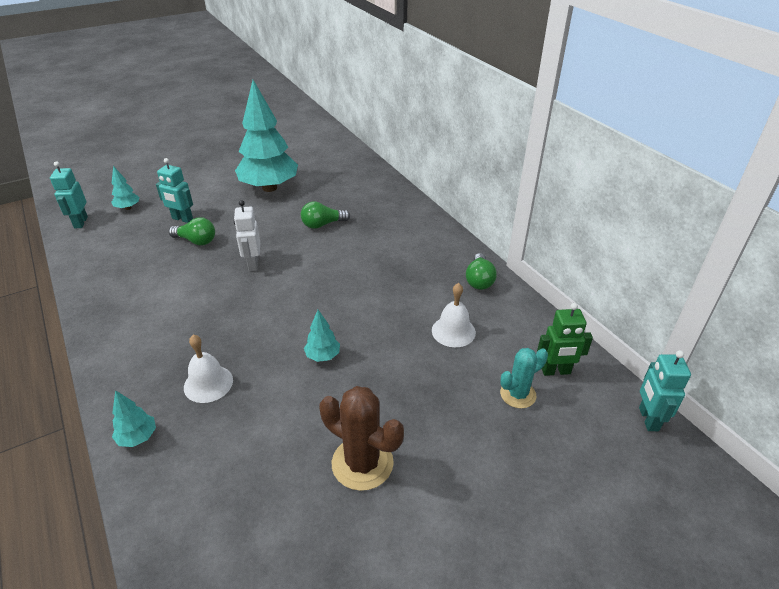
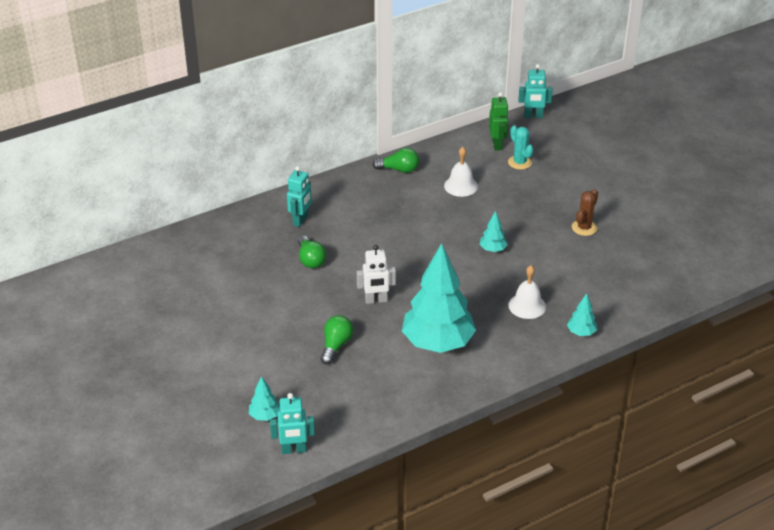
camera: 90 degrees left, 0 degrees up
turquoise robot [156,158,193,223] -> turquoise robot moved to [287,166,312,227]
turquoise tree [235,80,298,192] -> turquoise tree moved to [402,243,476,353]
brown cactus [320,386,404,491] -> brown cactus [572,189,598,236], size x0.64

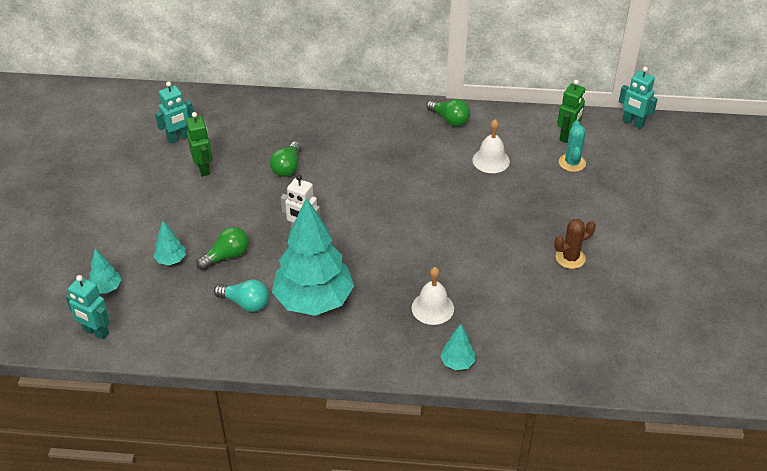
camera: 35 degrees right, 5 degrees up
turquoise robot [287,166,312,227] -> turquoise robot moved to [155,81,194,143]
turquoise tree [480,211,508,252] -> turquoise tree moved to [153,221,186,265]
none -> green robot [186,112,212,176]
none -> turquoise light bulb [214,280,269,312]

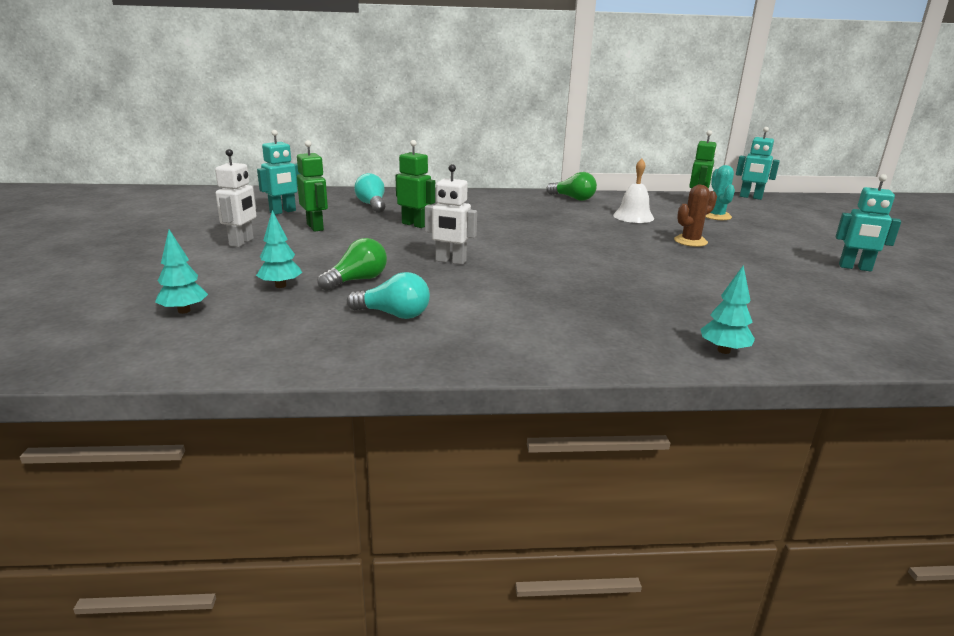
camera: 10 degrees left, 20 degrees down
turquoise robot [66,275,110,340] -> turquoise robot moved to [836,174,901,271]
green light bulb [270,141,301,177] -> green robot [395,140,435,228]
turquoise tree [272,197,354,316] -> none
white bell [412,267,454,325] -> none
brown cactus [554,219,596,269] -> brown cactus moved to [674,185,717,247]
none -> white robot [215,149,257,247]
none -> turquoise light bulb [354,173,385,213]

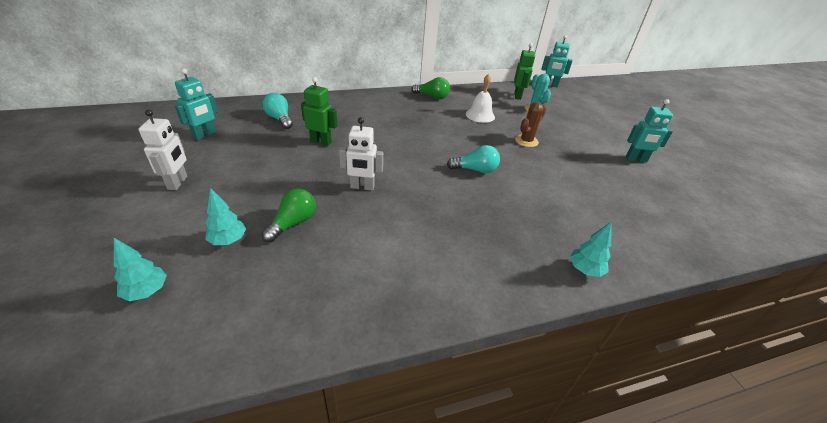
camera: 15 degrees left, 15 degrees up
green robot [297,140,328,232] -> none
turquoise light bulb [347,272,430,319] -> turquoise light bulb moved to [447,145,500,173]

